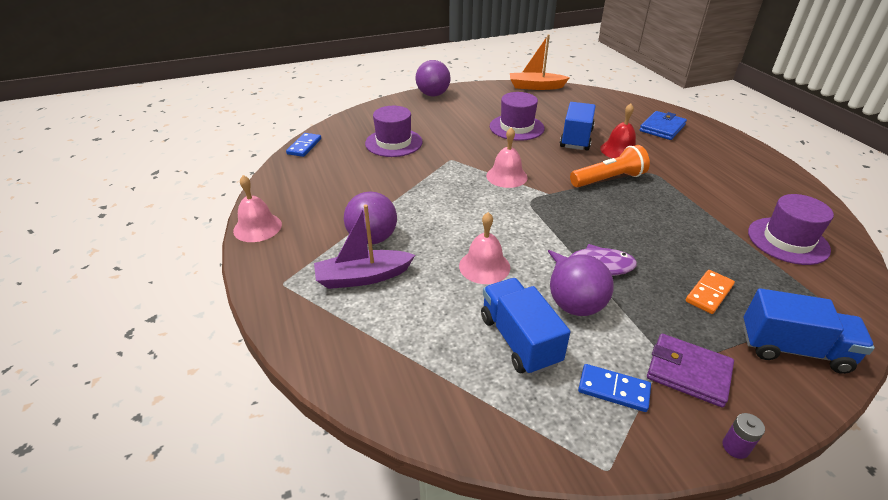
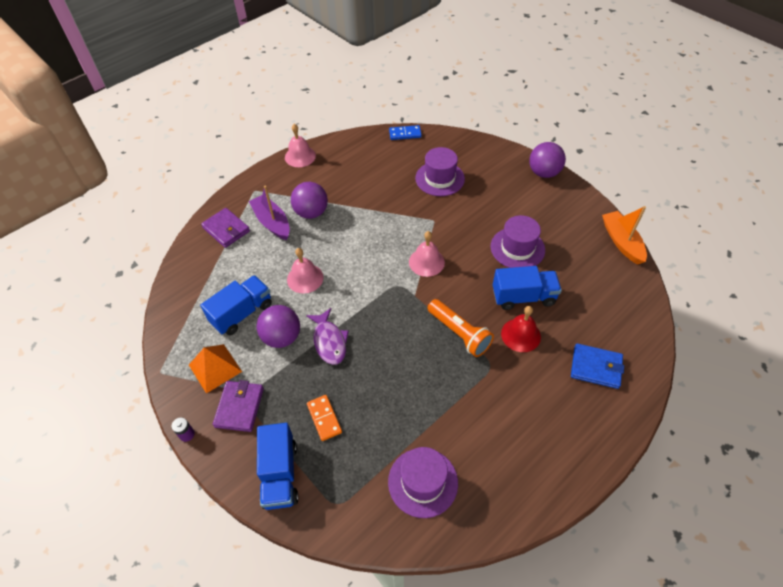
camera: 70 degrees right, 15 degrees up
blue domino [578,364,651,412] -> orange pyramid [189,344,242,394]
orange domino [686,270,735,314] -> orange domino turned 45 degrees clockwise [307,395,342,441]
none -> purple wallet [201,208,250,248]

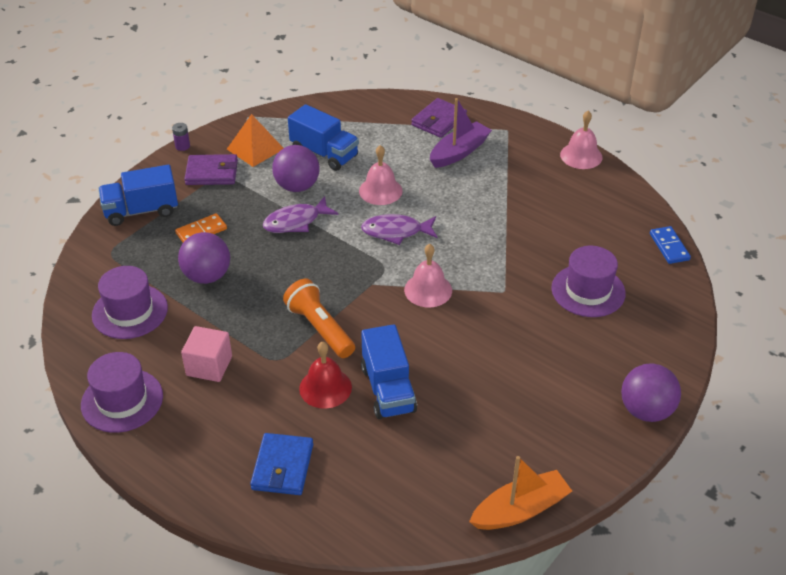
camera: 80 degrees right, 10 degrees down
purple ball [291,182,328,219] -> purple ball moved to [178,232,230,284]
orange flashlight [427,299,494,357] -> orange flashlight turned 105 degrees clockwise [283,279,355,358]
purple hat [491,215,545,268] -> purple hat moved to [81,352,163,433]
none -> pink cube [181,326,232,382]
none -> purple fish [361,214,438,245]

